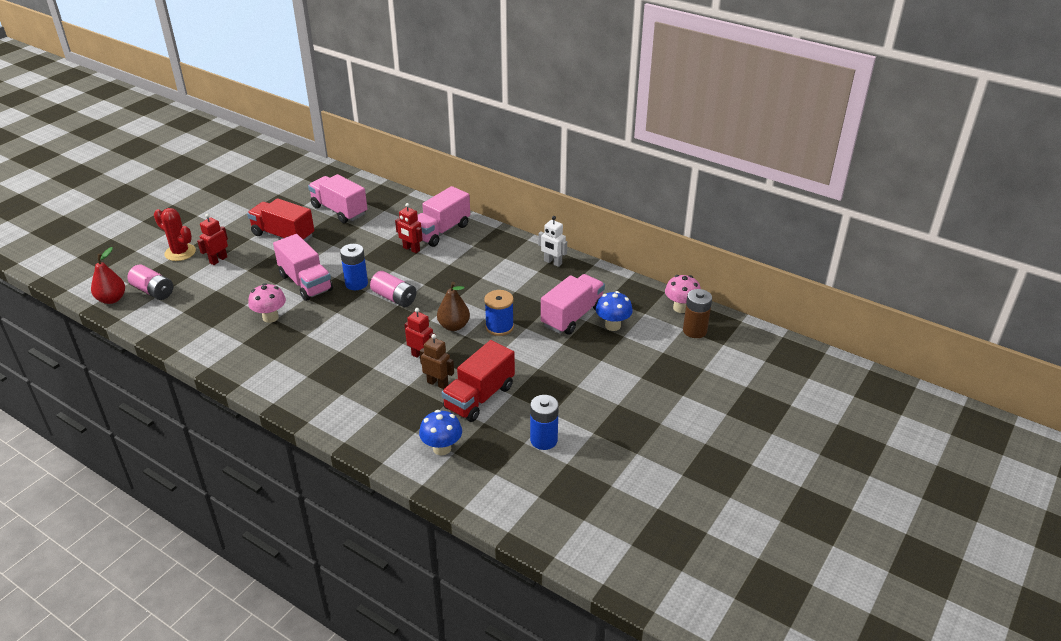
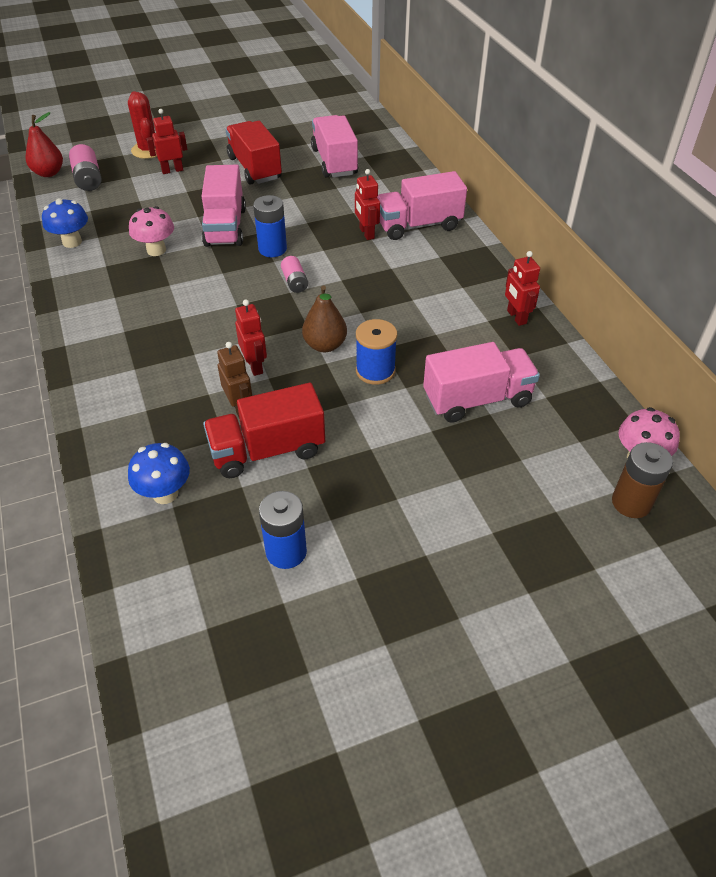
camera: 35 degrees right, 10 degrees up
pink battery [370,271,416,307] -> pink battery [281,256,308,293], size x0.65
white robot [538,216,567,267] -> red robot [505,251,540,326]
blue mushroom [596,291,633,331] -> blue mushroom moved to [42,198,88,248]

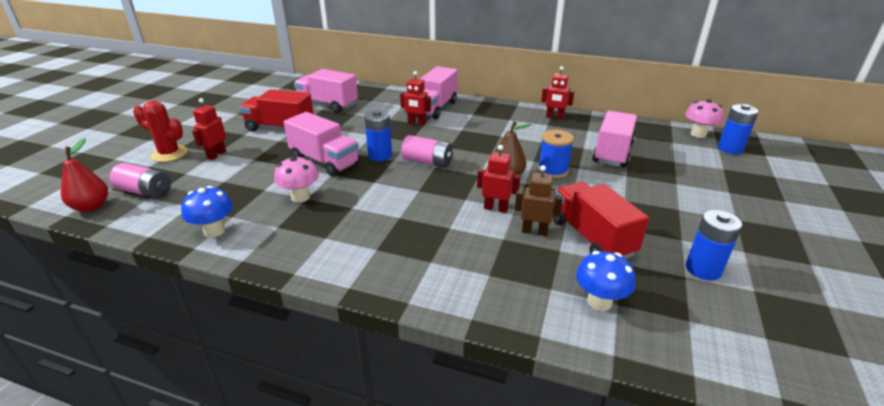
camera: 50 degrees left, 15 degrees down
red truck [203,383,325,478] -> red truck turned 135 degrees clockwise [552,182,649,259]
pink battery [281,256,308,293] -> pink battery [401,135,453,167], size x1.53
brown battery [612,442,673,518] -> blue battery [718,104,759,154]

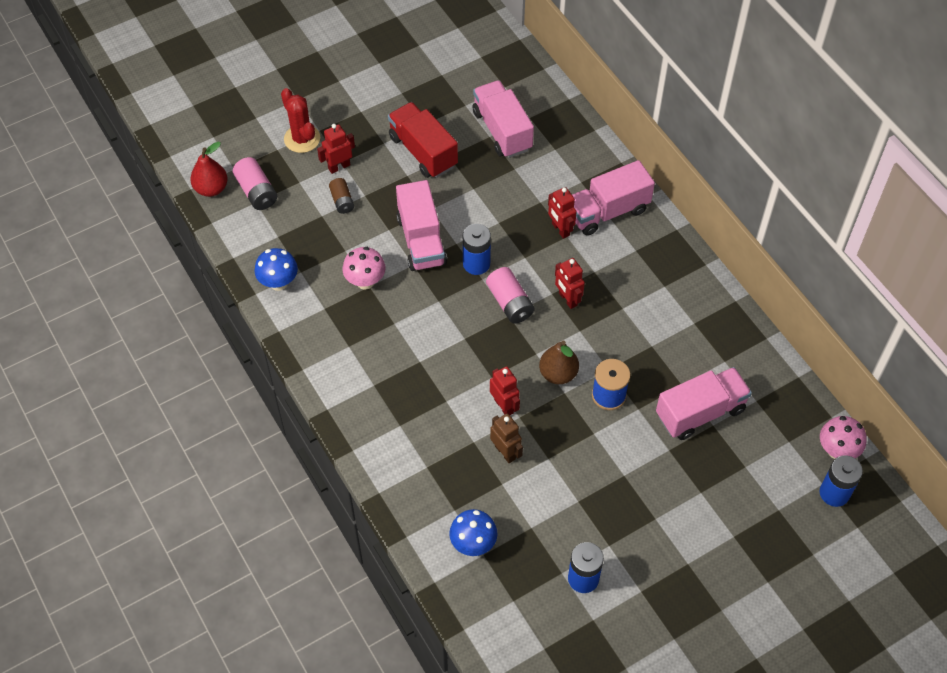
camera: 40 degrees right, 25 degrees up
red robot [541,66,575,120] -> red robot moved to [555,258,585,309]
red truck [552,182,649,259] -> none
none -> brown battery [329,178,354,214]

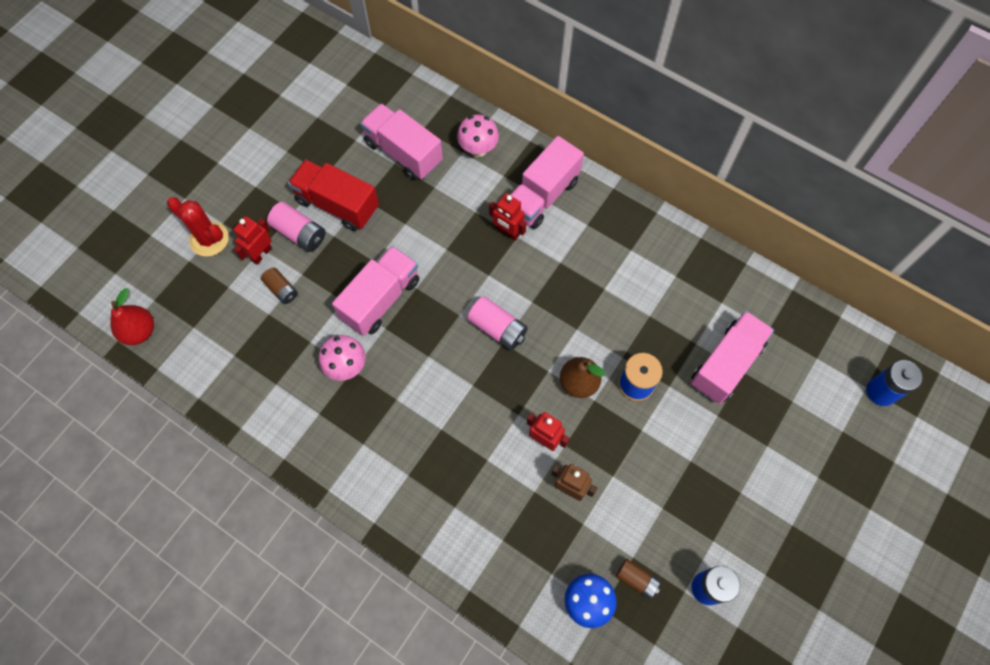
camera: 25 degrees left, 10 degrees up
pink battery [233,157,277,210] -> pink battery moved to [267,202,325,252]
blue mushroom [255,248,298,291] -> none
pink truck [396,180,447,271] -> pink truck turned 105 degrees counterclockwise [332,246,419,336]
blue battery [463,224,491,275] -> none
red robot [555,258,585,309] -> none
pink mushroom [820,416,867,459] -> pink mushroom moved to [457,114,499,157]
none -> brown battery [616,559,661,599]

